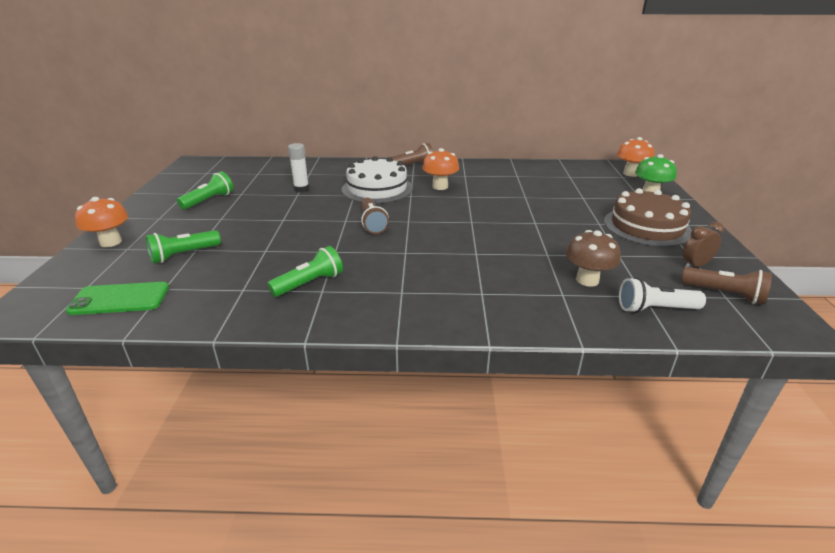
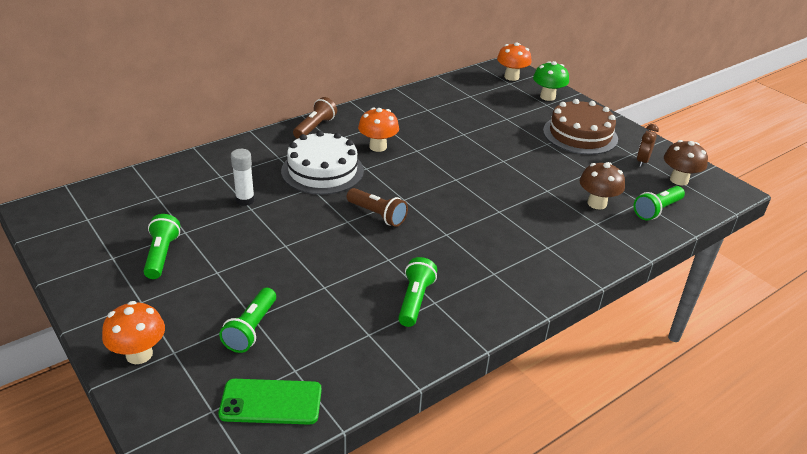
camera: 40 degrees left, 5 degrees up
green phone [66,282,169,315] -> green phone turned 45 degrees clockwise [219,379,322,425]
white flashlight [619,278,706,313] -> green flashlight [634,186,685,220]
brown flashlight [681,267,772,305] -> brown mushroom [664,140,708,186]

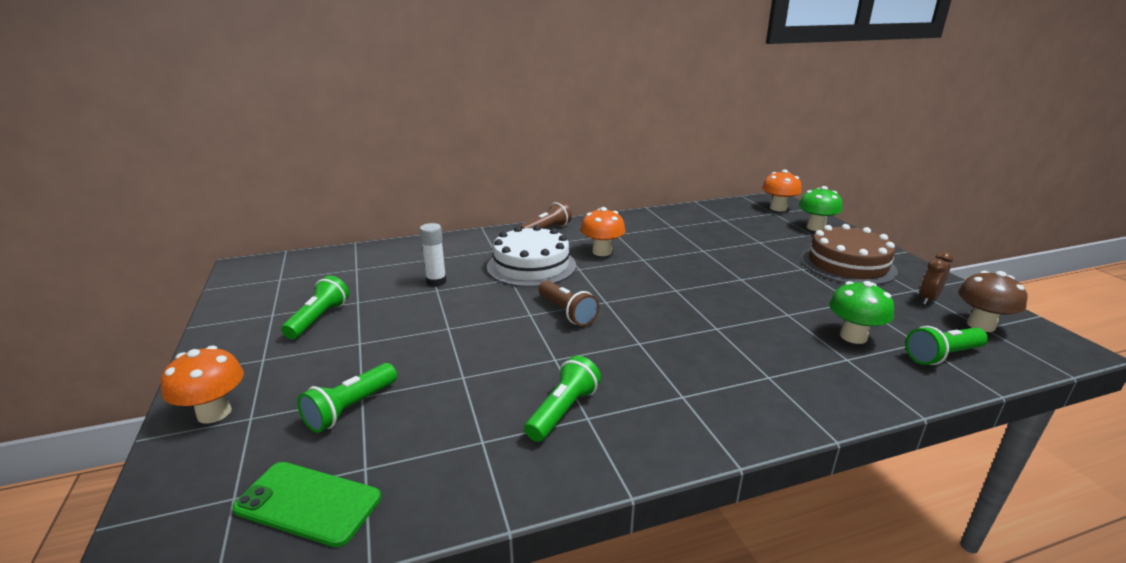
camera: 20 degrees right, 10 degrees down
brown mushroom [580,162,625,210] -> green mushroom [829,281,894,344]

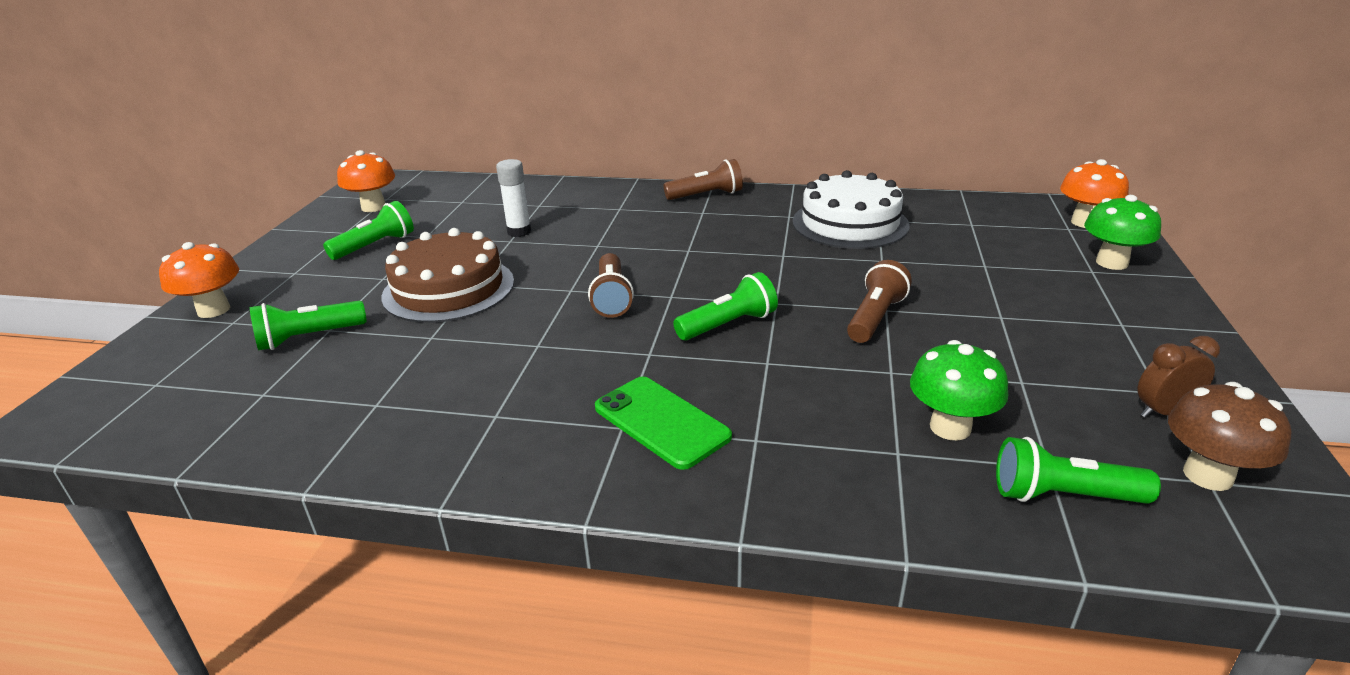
camera: 30 degrees right, 5 degrees up
green phone [232,462,381,547] -> green phone moved to [595,377,732,470]
white cake [487,225,576,287] -> white cake moved to [793,170,910,249]
green flashlight [524,355,601,442] -> green flashlight moved to [673,272,778,340]
orange mushroom [581,207,625,256] -> orange mushroom moved to [337,150,395,212]
brown cake [801,224,898,285] -> brown cake moved to [381,228,514,323]
none -> brown flashlight [847,260,912,343]

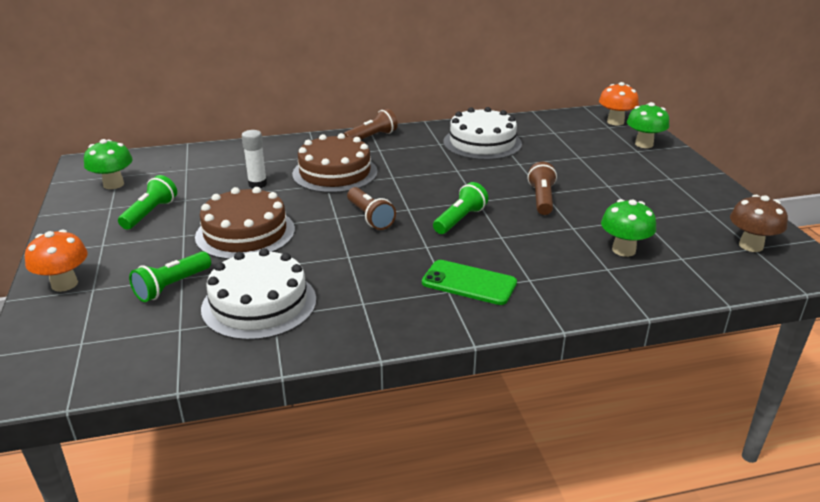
camera: 25 degrees left, 0 degrees up
orange mushroom [337,150,395,212] -> green mushroom [84,139,133,189]
green flashlight [996,437,1161,504] -> none
brown clock [1137,336,1220,418] -> none
none -> white cake [201,248,316,340]
none -> brown cake [292,133,378,193]

